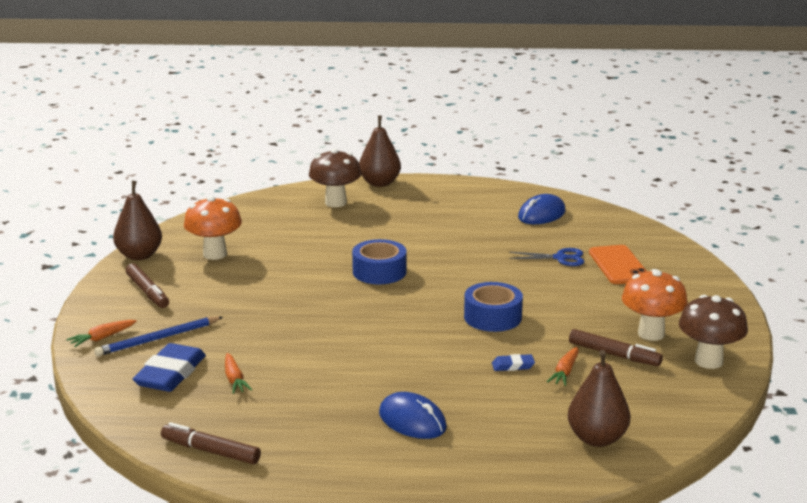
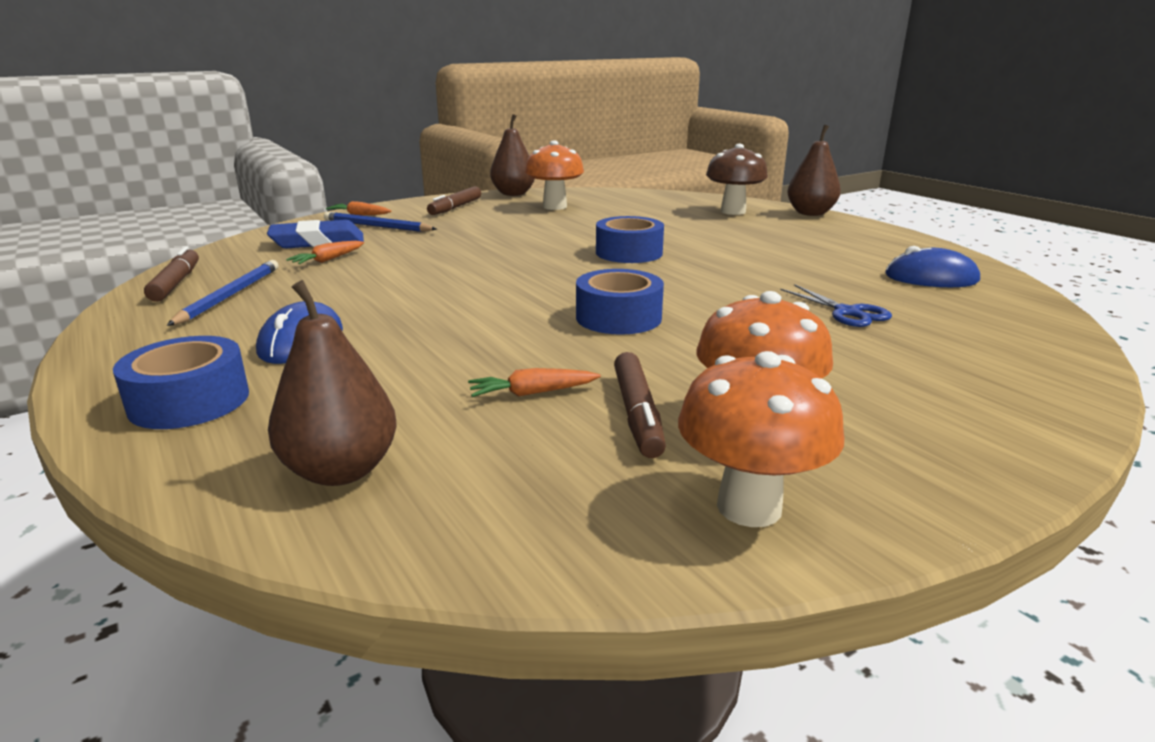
camera: 55 degrees right, 0 degrees up
blue eraser [492,354,535,371] -> none
orange phone [589,245,647,284] -> none
brown mushroom [679,295,748,369] -> orange mushroom [678,351,844,527]
none -> blue tape [113,336,249,429]
none -> blue pencil [167,260,279,326]

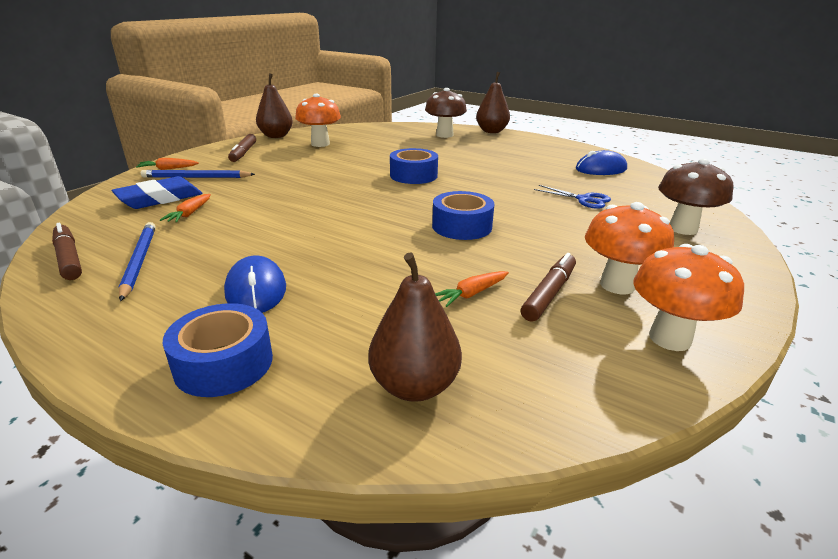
camera: 25 degrees left, 5 degrees up
brown marker [614,352,666,458] -> brown marker turned 120 degrees counterclockwise [521,253,576,322]
none -> brown mushroom [658,158,733,235]

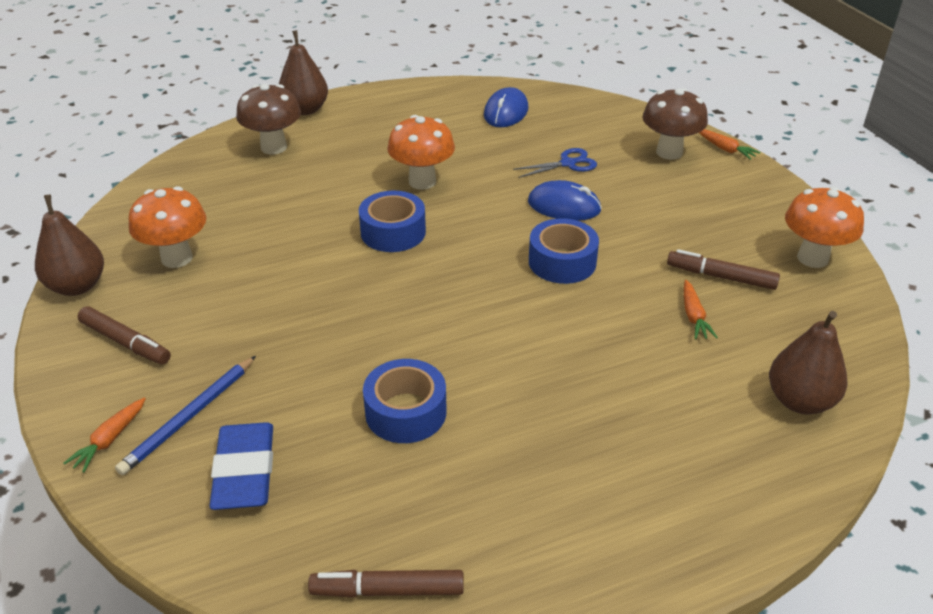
camera: 55 degrees left, 10 degrees up
blue pencil [119,222,156,301] -> none
orange carrot [160,194,211,223] -> orange carrot moved to [699,129,760,160]
blue tape [163,303,273,397] -> blue tape moved to [363,359,446,443]
blue mouse [224,255,286,313] -> blue mouse moved to [528,180,602,221]
brown marker [521,253,576,322] -> brown marker turned 45 degrees counterclockwise [667,249,780,290]
orange mushroom [585,202,674,294] -> orange mushroom moved to [387,115,455,190]

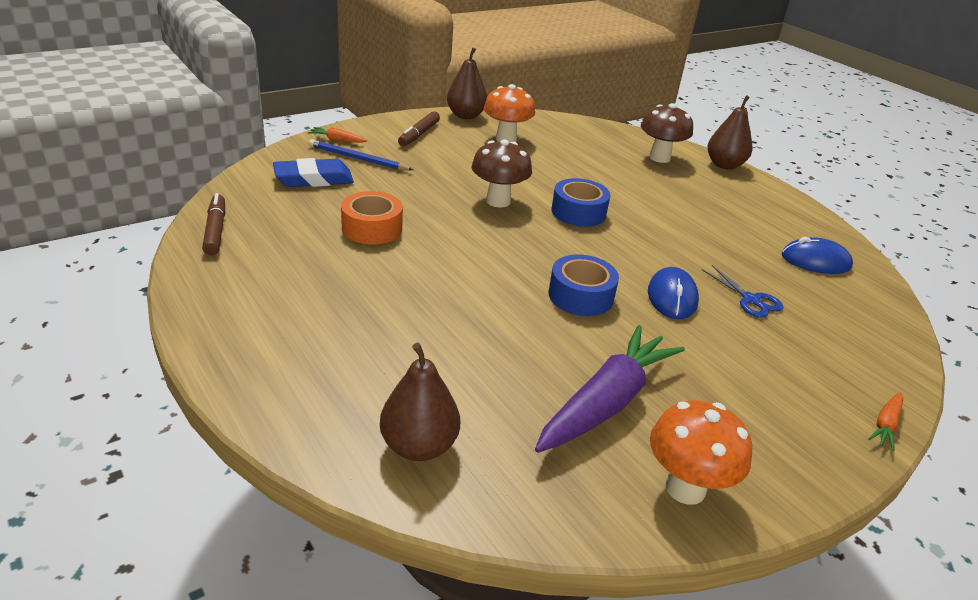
camera: 75 degrees right, 5 degrees down
blue tape [363,359,446,443] -> orange tape [341,191,403,245]
orange mushroom [387,115,455,190] -> none
brown mushroom [642,88,708,160] -> brown mushroom moved to [471,139,532,208]
brown marker [667,249,780,290] -> purple carrot [535,325,685,453]
orange carrot [684,280,718,339] -> none

